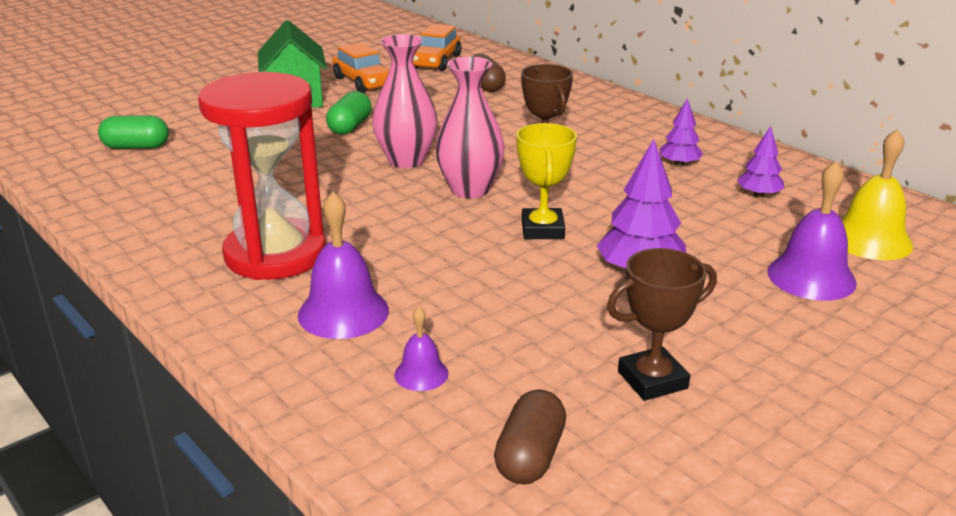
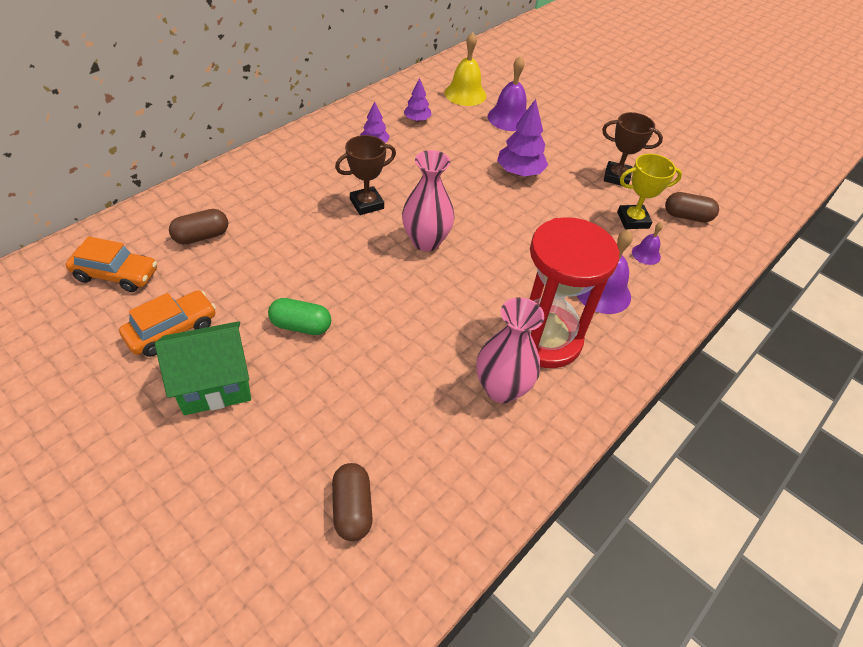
camera: 100 degrees left, 20 degrees up
green capsule [98,115,169,149] -> brown capsule [332,463,373,541]
pink vase [372,34,437,168] -> pink vase moved to [477,297,544,403]
yellow trophy [516,123,577,239] -> yellow trophy moved to [617,154,682,229]
brown trophy [607,248,717,401] -> brown trophy turned 45 degrees counterclockwise [602,112,663,186]

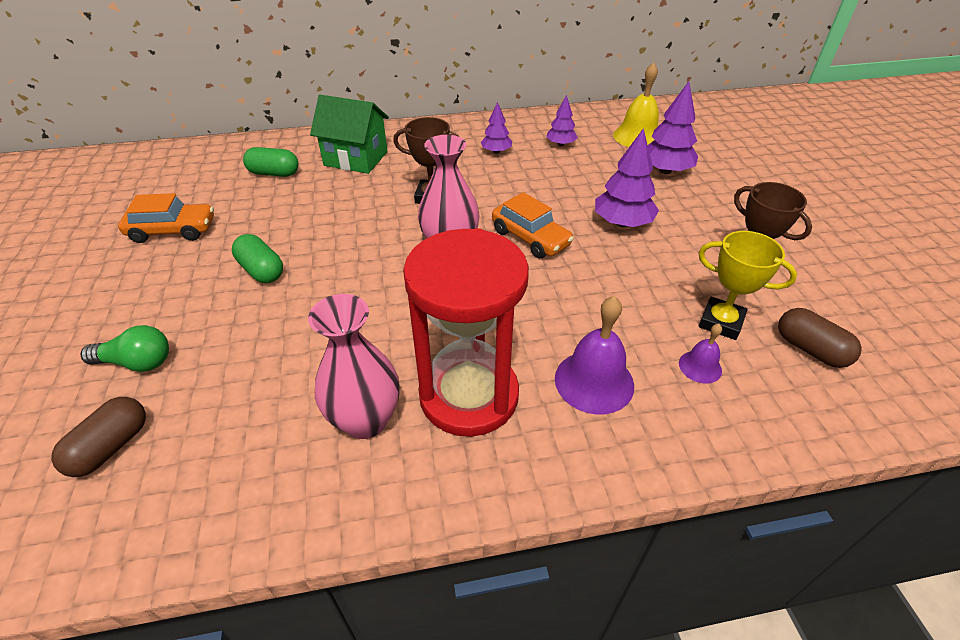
camera: 40 degrees right, 5 degrees down
orange car [66,236,157,292] -> orange car moved to [492,192,574,258]
green house [155,321,251,415] -> green house moved to [310,95,389,174]
brown capsule [169,209,228,244] -> green capsule [243,147,298,177]
purple bell [488,56,527,131] -> purple tree [648,82,698,174]
none -> green light bulb [81,325,169,372]

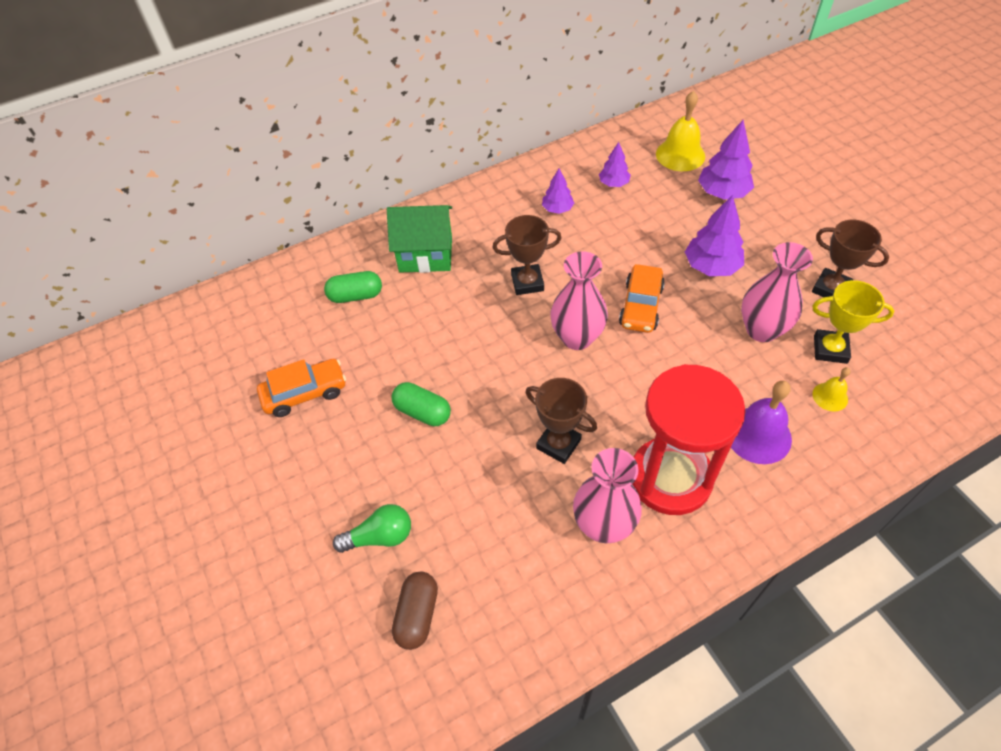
camera: 15 degrees left, 10 degrees up
orange car [492,192,574,258] -> orange car turned 75 degrees clockwise [619,264,665,333]
purple bell [679,324,722,384] -> yellow bell [813,367,850,412]
brown capsule [778,308,862,368] -> none
none -> brown trophy [525,378,597,464]
none -> pink vase [741,242,813,342]

